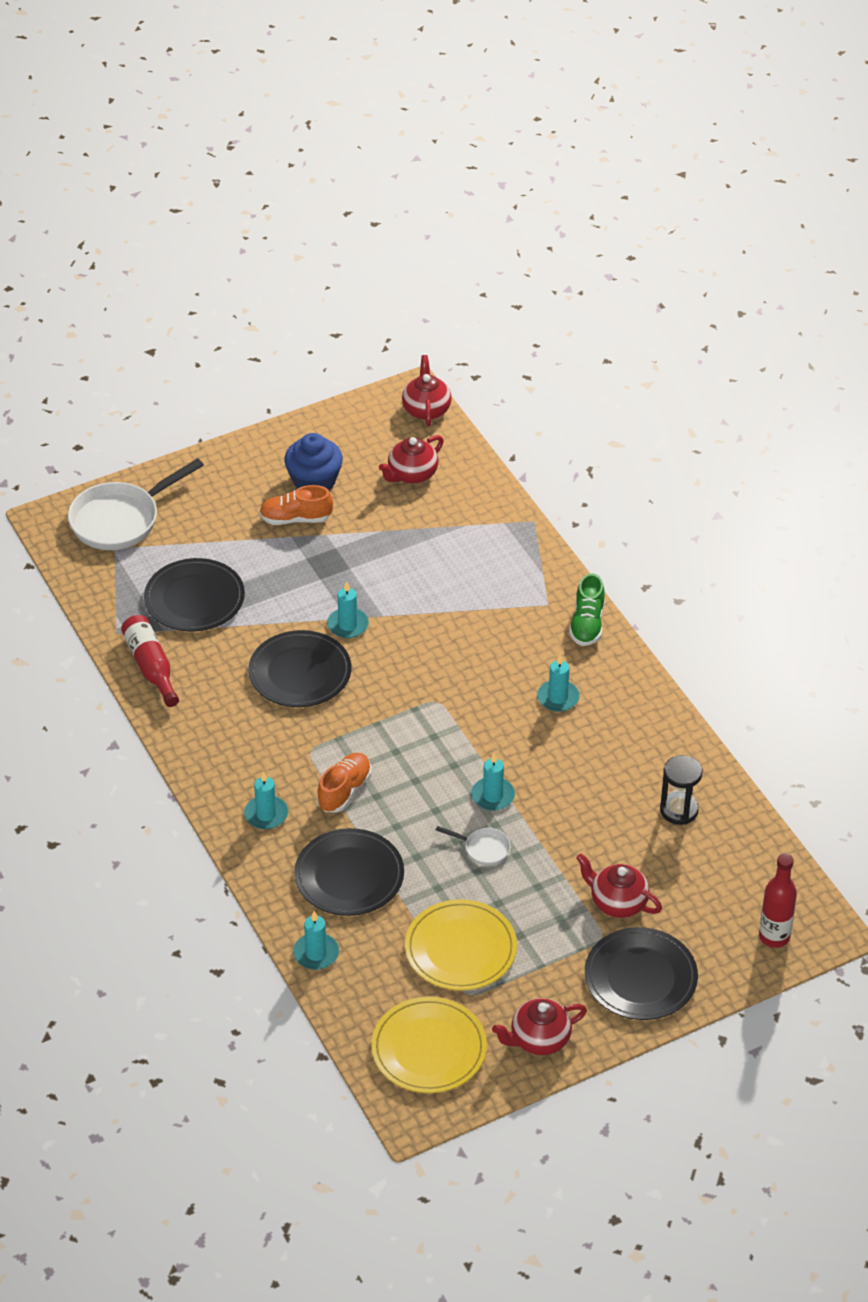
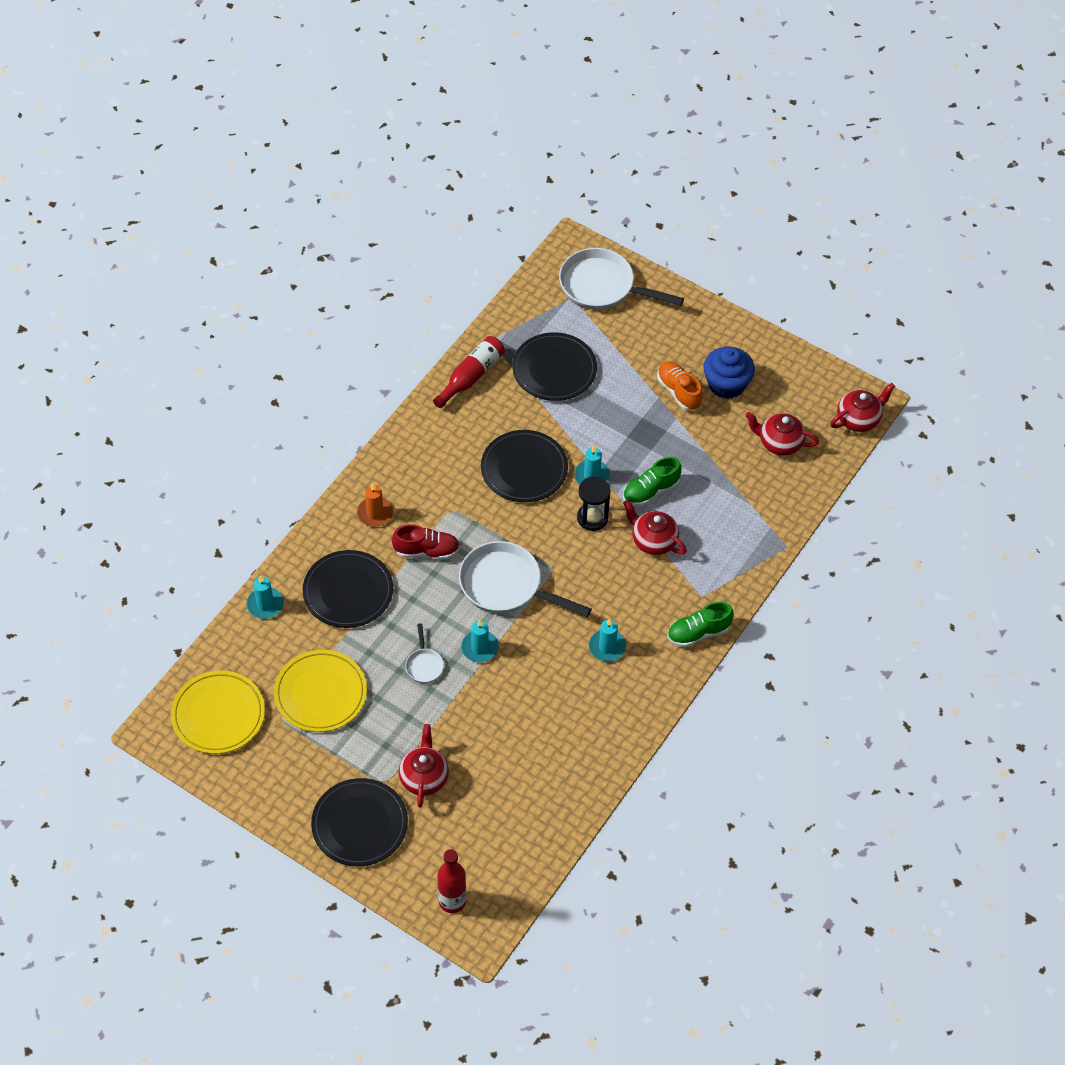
camera: 60 degrees right, 10 degrees up
turquoise candle [244,771,288,829] -> orange candle [357,483,393,527]
orange shoe [317,753,371,813] -> red shoe [392,524,460,559]
red teapot [492,998,587,1055] -> red teapot moved to [623,500,687,555]
black hourglass [660,755,702,825] -> black hourglass moved to [577,476,611,531]
none -> white pan [459,541,592,617]
none -> green shoe [623,457,682,506]

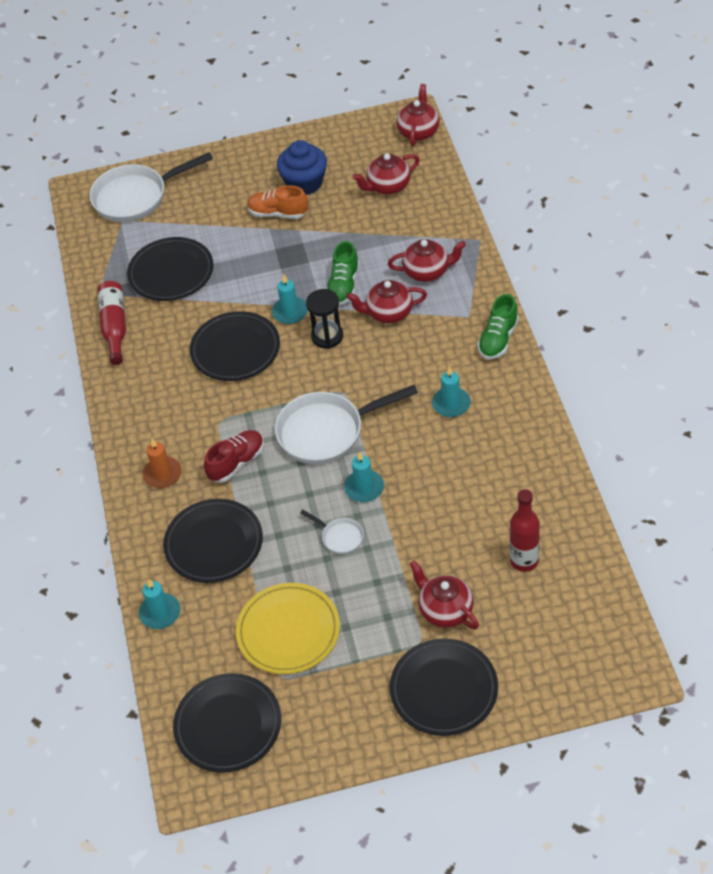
camera: 40 degrees left, 5 degrees down
yellow plate [171,671,265,754] -> black plate [173,673,281,773]
red bottle [437,849,466,913] -> red bottle moved to [510,489,540,572]
none -> red teapot [388,239,466,282]

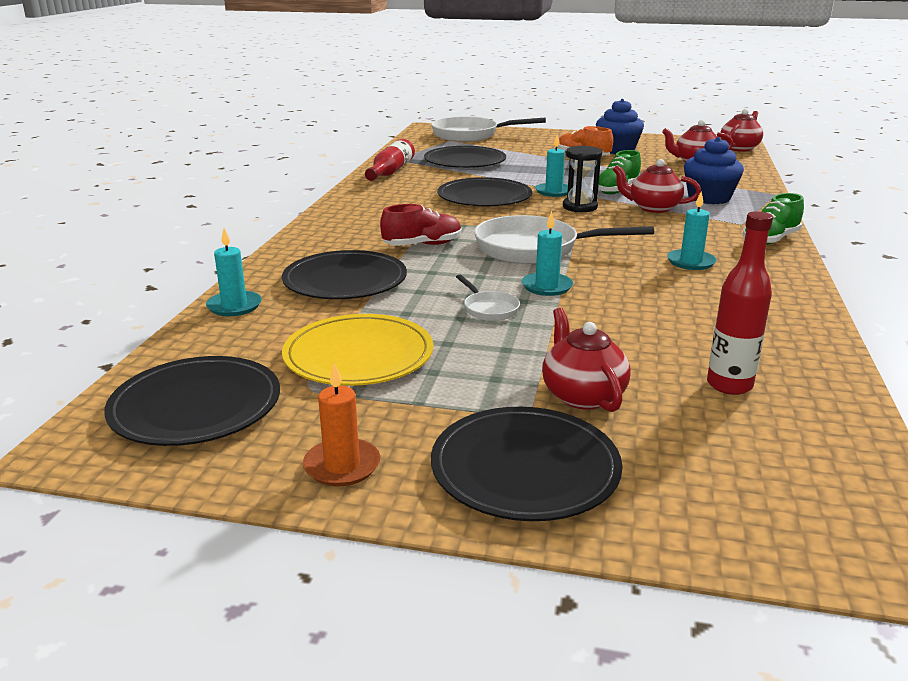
camera: 20 degrees right, 25 degrees down
orange candle [143,438,182,488] -> orange candle moved to [303,363,380,486]
red teapot [388,239,466,282] -> blue cupcake [684,137,744,204]

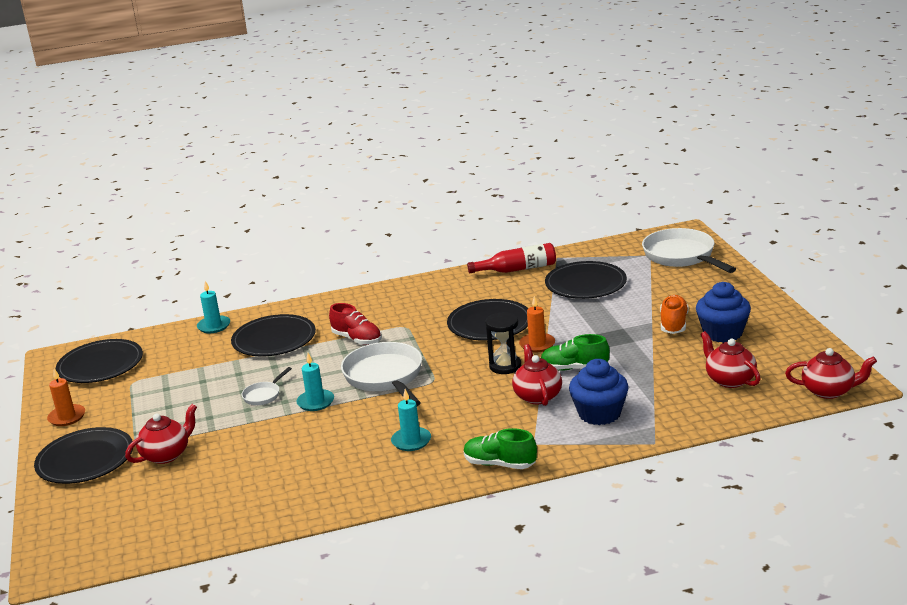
camera: 65 degrees right, 0 degrees up
yellow plate [282,314,434,386] -> none
turquoise candle [535,134,568,197] -> orange candle [519,296,555,352]
red bottle [707,211,773,395] -> none

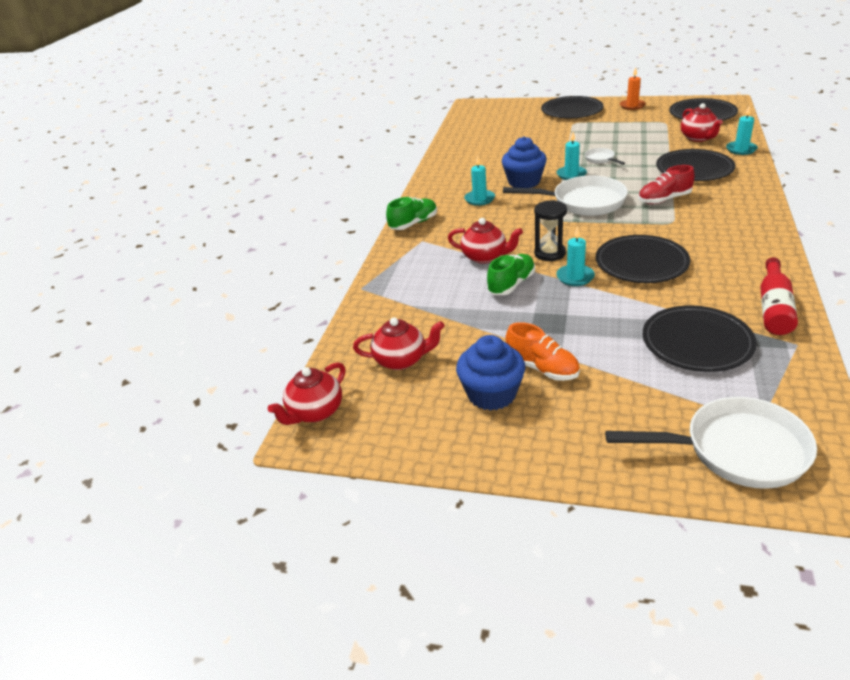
camera: 120 degrees right, 10 degrees up
red teapot [125,404,197,464] -> red teapot moved to [681,103,723,142]
orange candle [519,296,555,352] -> turquoise candle [556,226,595,286]
blue cupcake [569,359,629,425] -> blue cupcake moved to [502,137,547,188]

